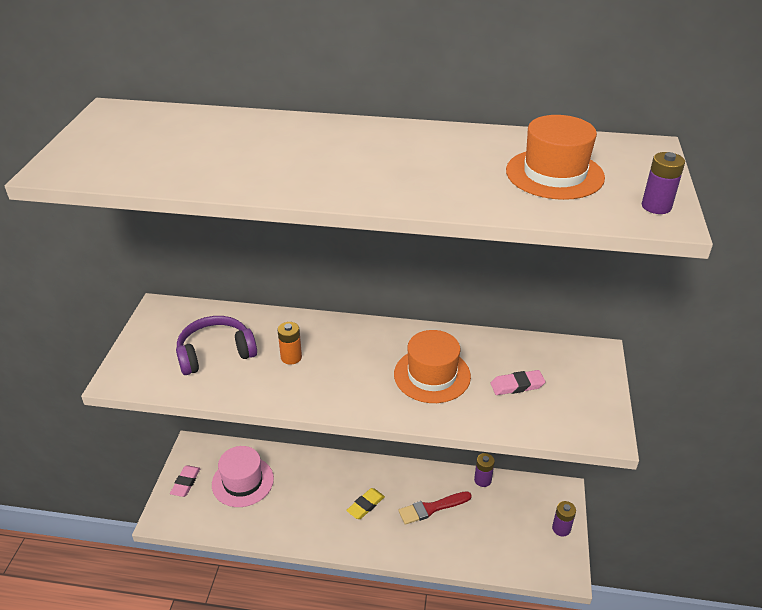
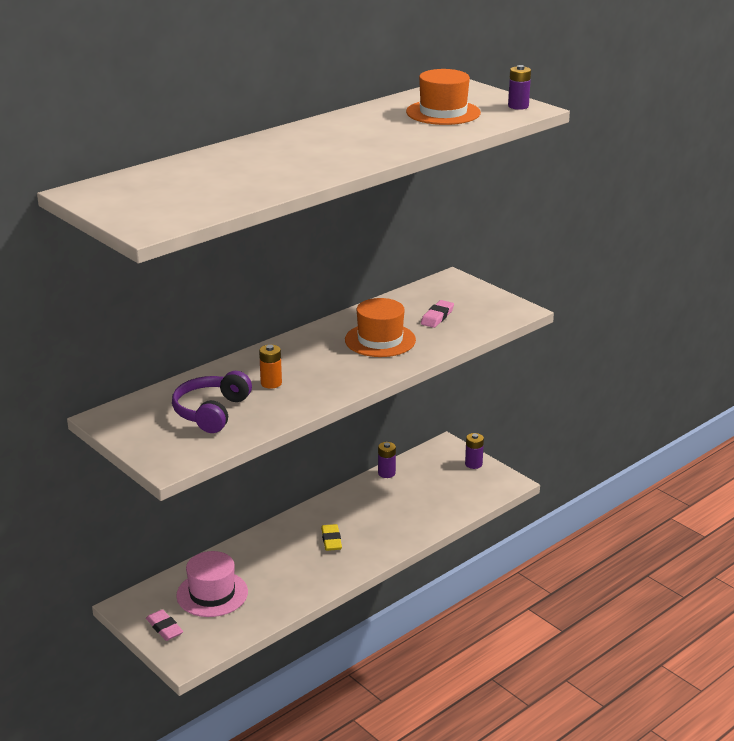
camera: 50 degrees left, 10 degrees down
red brush [398,491,472,525] -> none

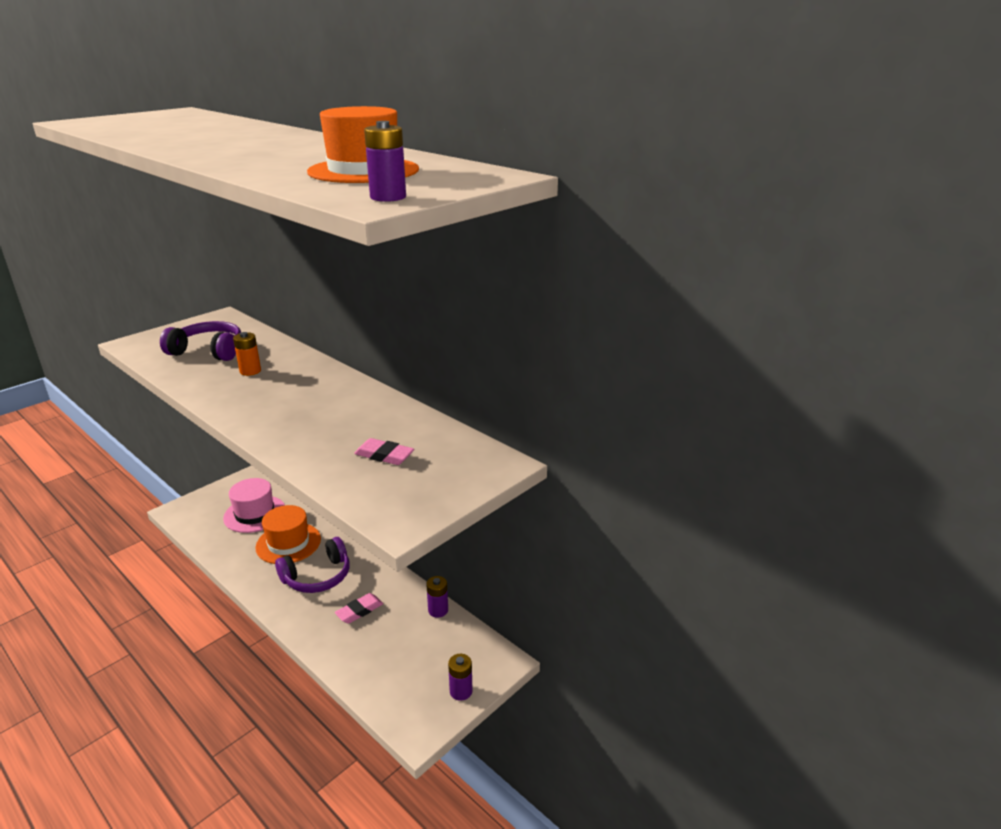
camera: 85 degrees right, 0 degrees up
pink eraser [146,609,183,641] -> pink eraser moved to [335,593,383,624]
yellow eraser [321,524,342,551] -> purple headphones [275,537,350,593]
orange hat [345,298,416,357] -> orange hat moved to [255,505,321,564]

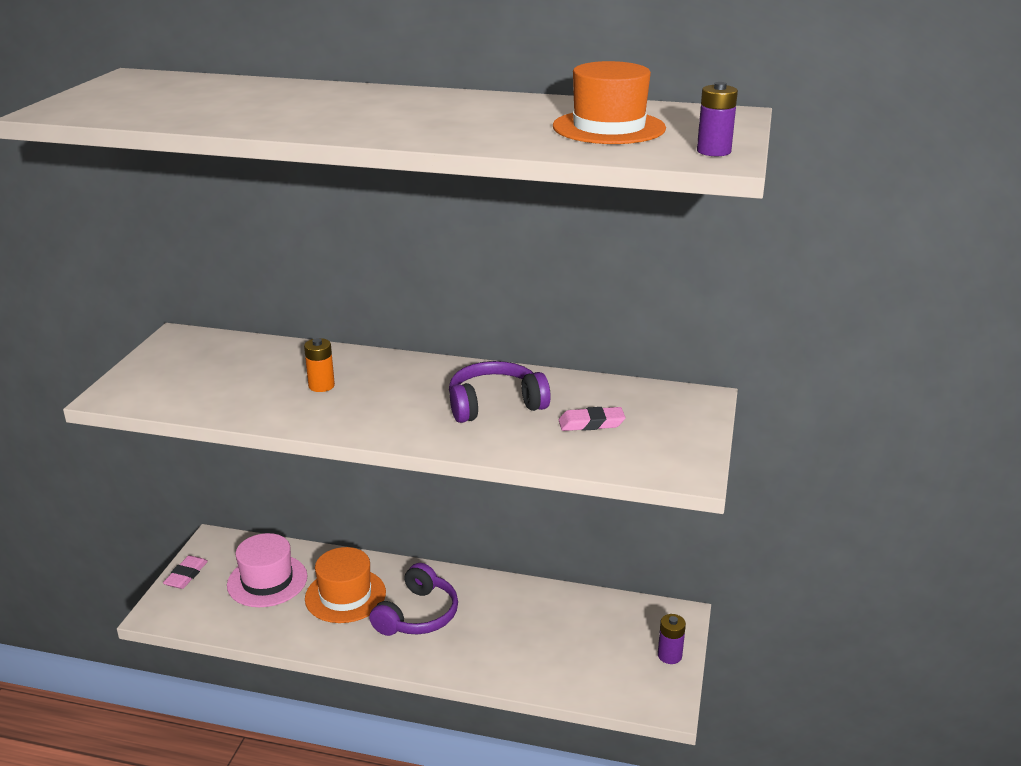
camera: 30 degrees left, 0 degrees up
purple headphones [160,321,241,361] -> purple headphones moved to [449,361,551,423]
pink eraser [335,593,383,624] -> pink eraser moved to [163,555,208,589]
purple battery [426,576,448,618] -> none

